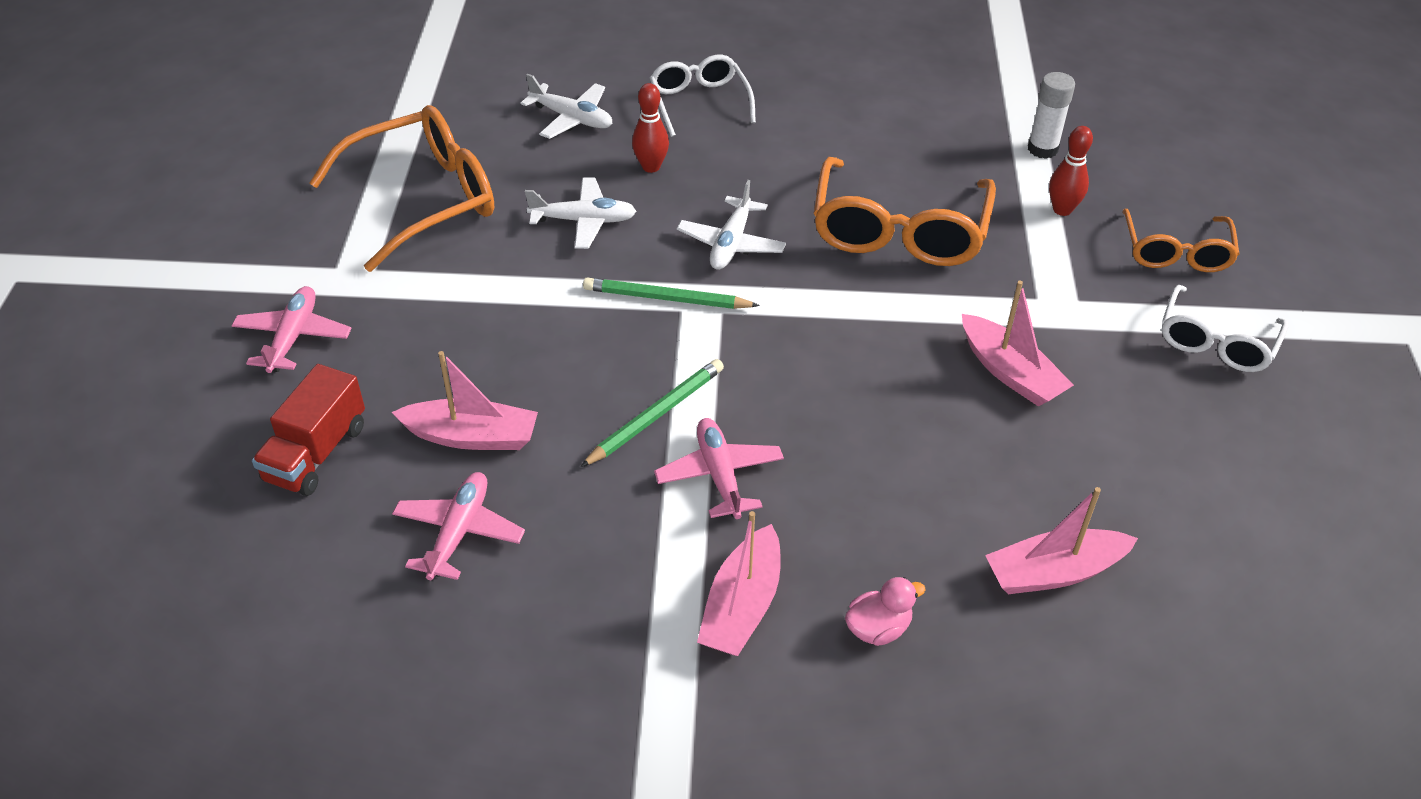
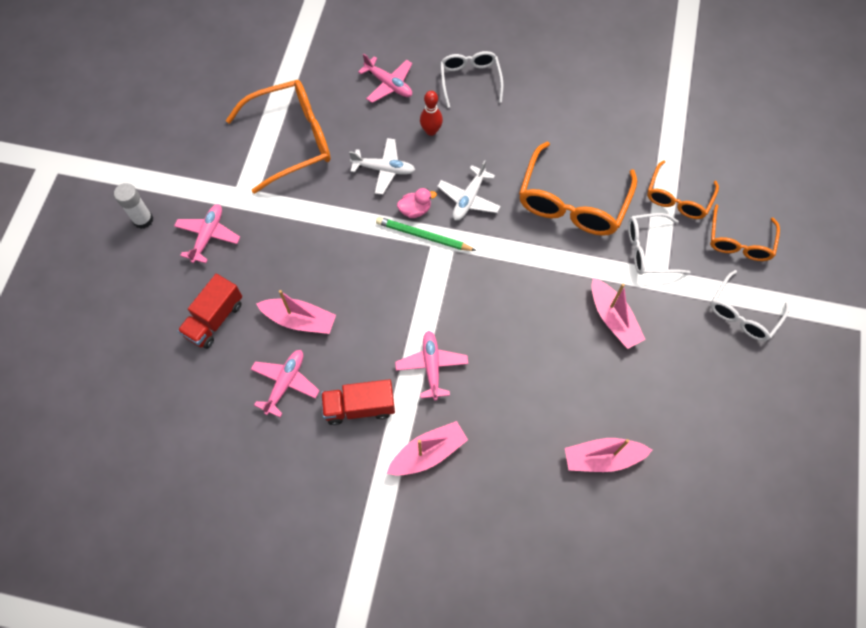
camera: 10 degrees right, 20 degrees up
white plane [521,74,612,139] -> pink plane [358,53,412,103]
green pencil [581,359,724,467] -> none
pink boat [697,511,780,656] -> pink boat turned 150 degrees counterclockwise [387,421,468,476]
pink duck [845,577,926,646] -> pink duck moved to [397,188,437,218]
white glue stick [1028,72,1075,159] -> white glue stick moved to [114,183,153,229]
red bowling pin [1049,126,1093,216] -> orange glasses [647,160,719,219]
none -> red truck [321,379,395,425]
none -> white glasses [628,213,691,275]

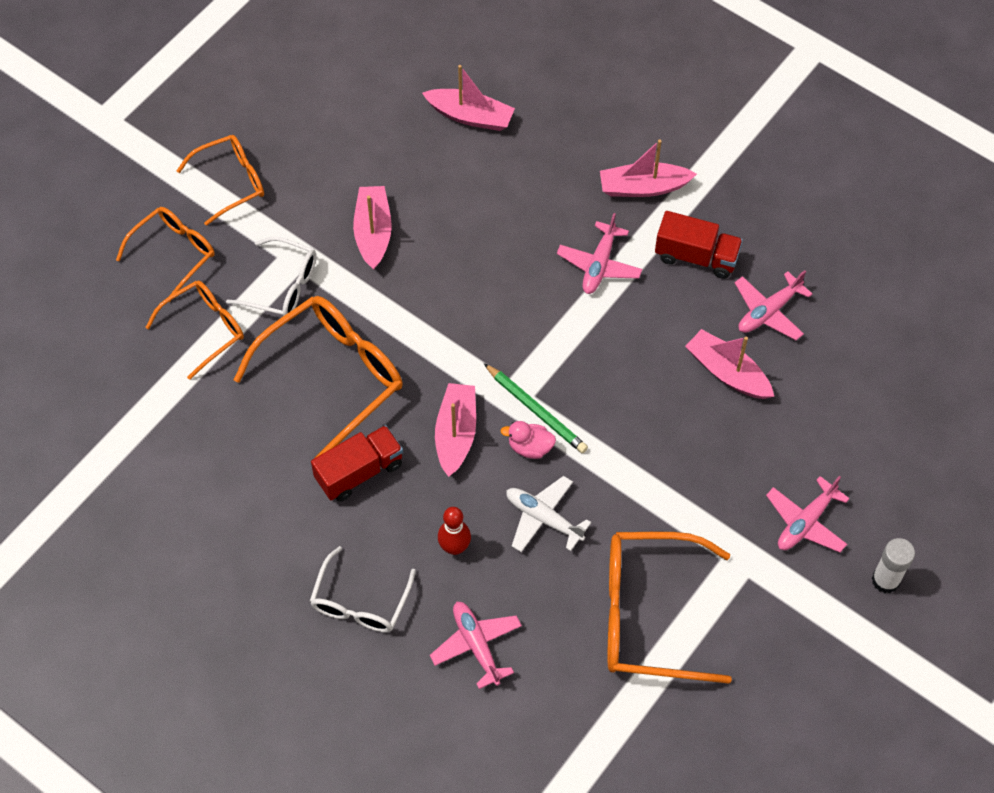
camera: 155 degrees left, 5 degrees down
red truck [177,274,242,349] -> red truck moved to [311,425,403,502]
white plane [437,160,501,221] -> pink boat [435,383,476,477]
white glasses [710,270,789,341] -> orange glasses [176,135,264,226]

